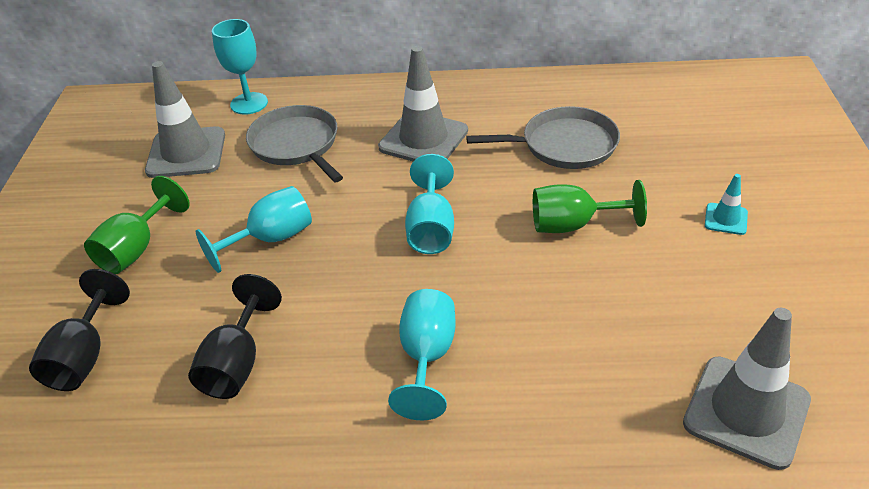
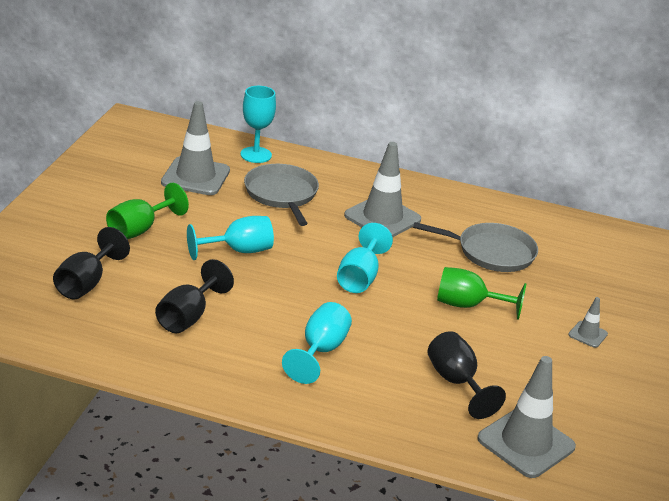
camera: 10 degrees right, 10 degrees down
turquoise traffic cone [705,174,748,235] -> grey traffic cone [568,297,608,348]
none -> black goblet [427,331,506,419]

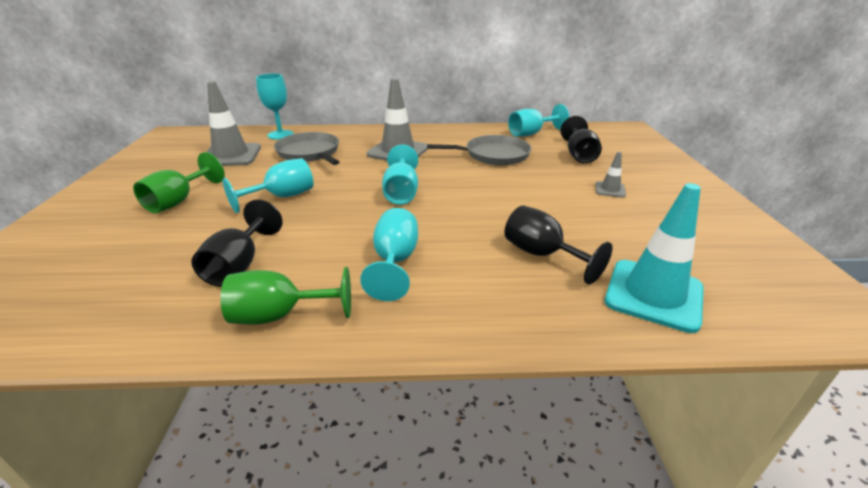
camera: 15 degrees left, 0 degrees up
black goblet [53,227,130,299] -> black goblet moved to [560,116,602,164]
green goblet [437,267,526,320] -> green goblet moved to [220,267,351,325]
grey traffic cone [477,356,576,478] -> turquoise traffic cone [604,183,704,333]
none -> turquoise goblet [508,104,569,137]

